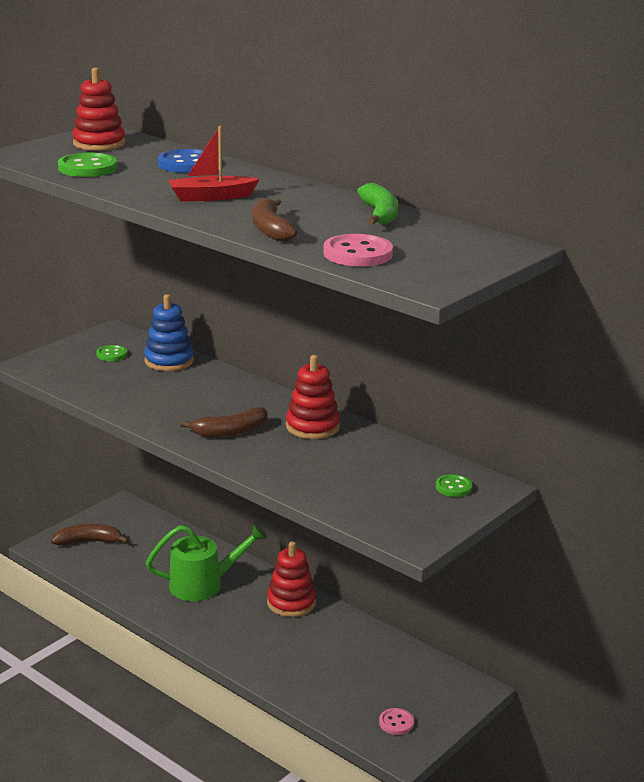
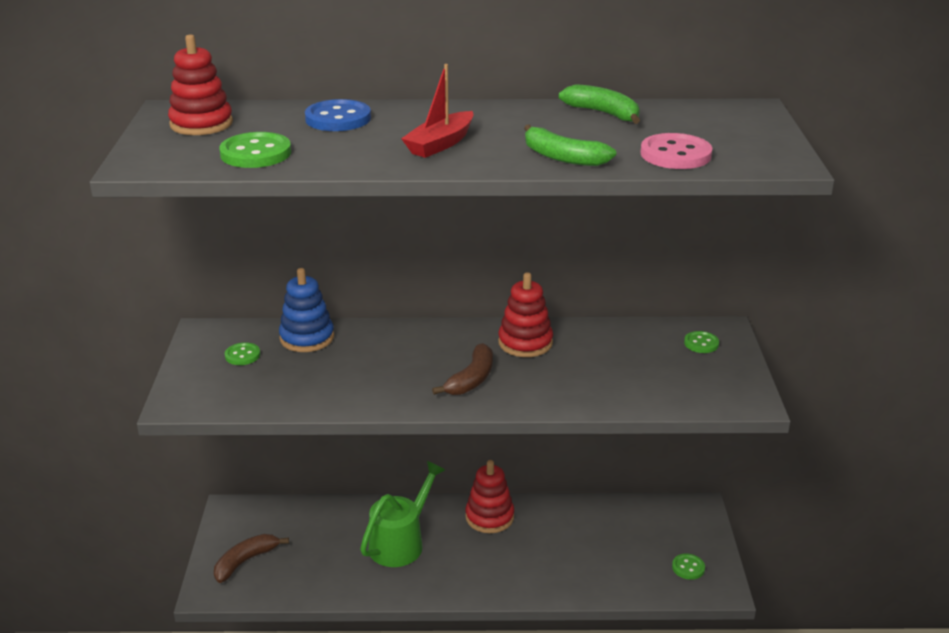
camera: 40 degrees left, 5 degrees up
brown banana [253,198,297,242] -> green banana [524,124,616,166]
pink button [379,708,414,735] -> green button [672,554,705,580]

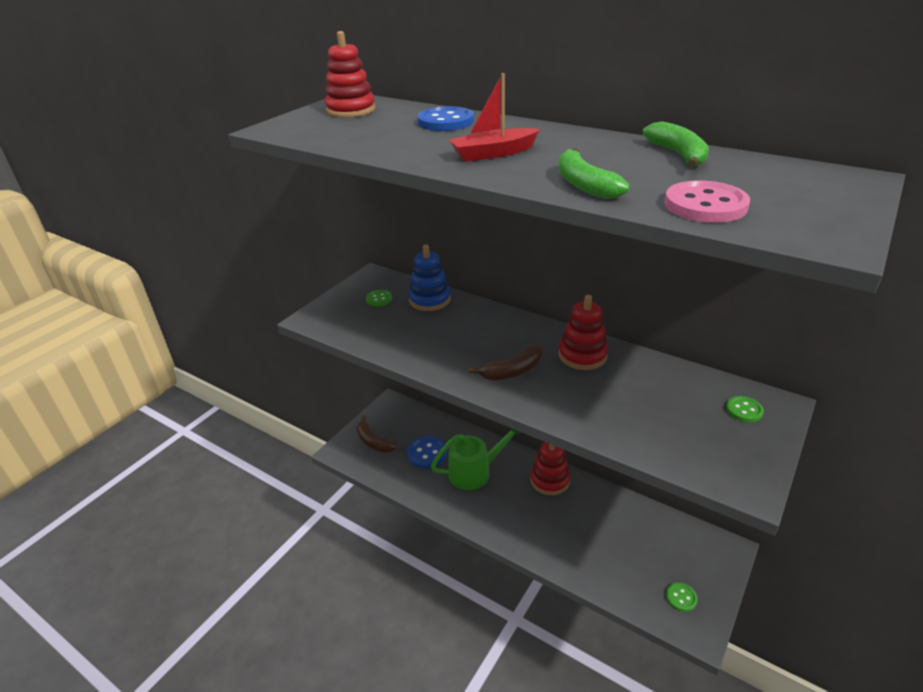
camera: 35 degrees right, 5 degrees up
brown banana [214,534,289,583] -> brown banana turned 120 degrees counterclockwise [356,416,397,453]
green button [219,132,291,168] -> none
none -> blue button [407,436,447,469]

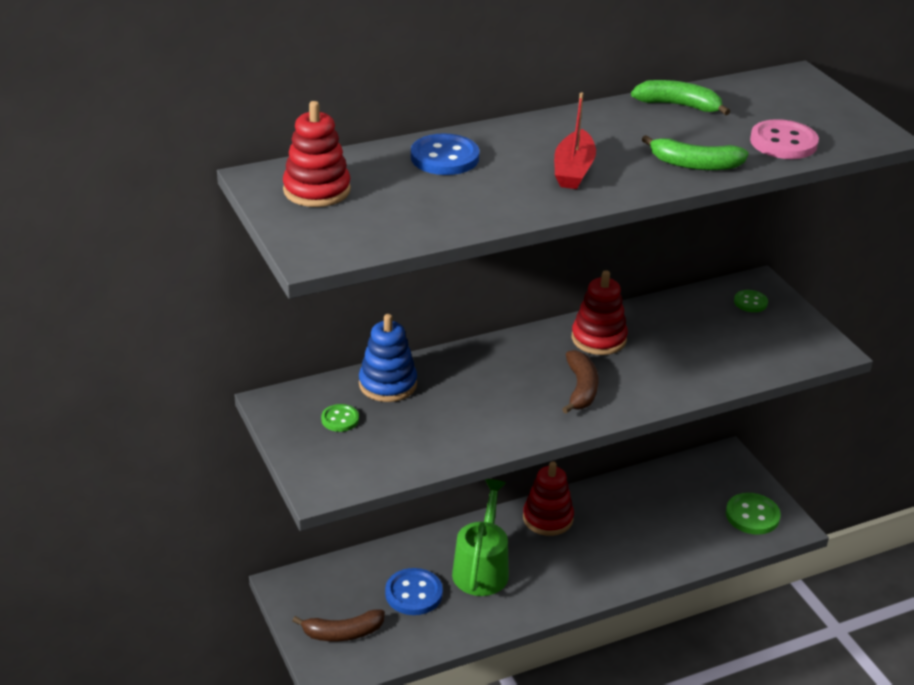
camera: 60 degrees left, 0 degrees up
green button [666,583,698,612] -> green button [726,493,781,535], size x1.70

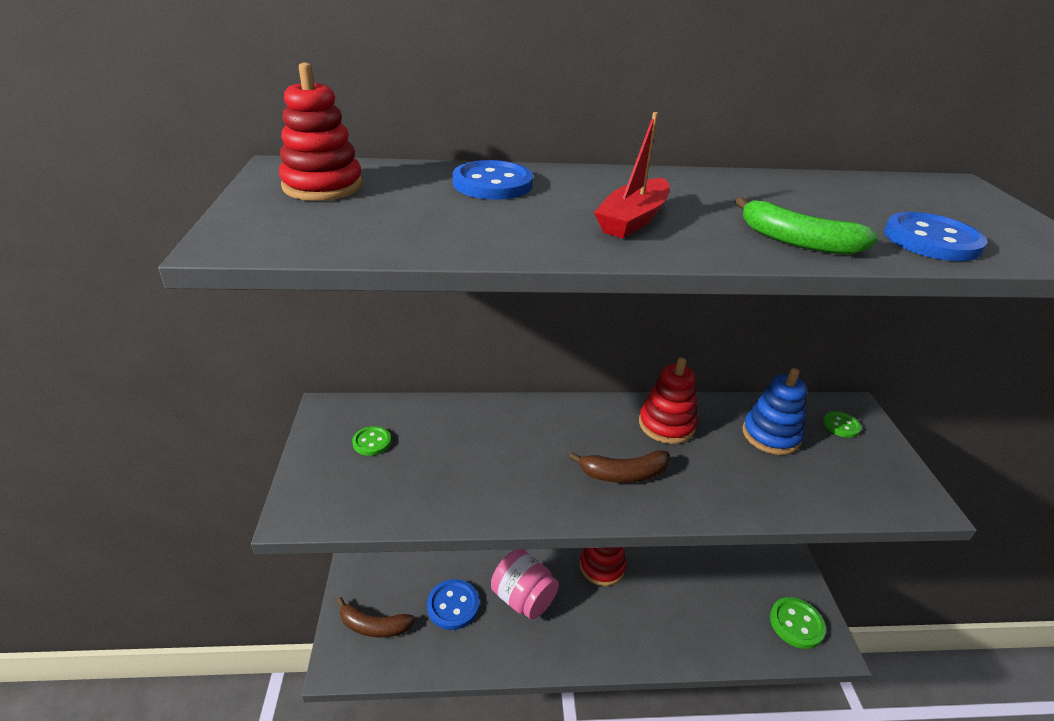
camera: 20 degrees right, 0 degrees up
blue stacking toy [359,314,417,402] -> blue stacking toy moved to [742,368,807,455]
green watering can [452,479,509,596] -> pink jar [491,549,559,620]
brown banana [562,350,598,414] -> brown banana turned 60 degrees clockwise [569,450,670,483]
green banana [631,80,730,115] -> none
pink button [750,119,819,159] -> blue button [884,212,988,261]

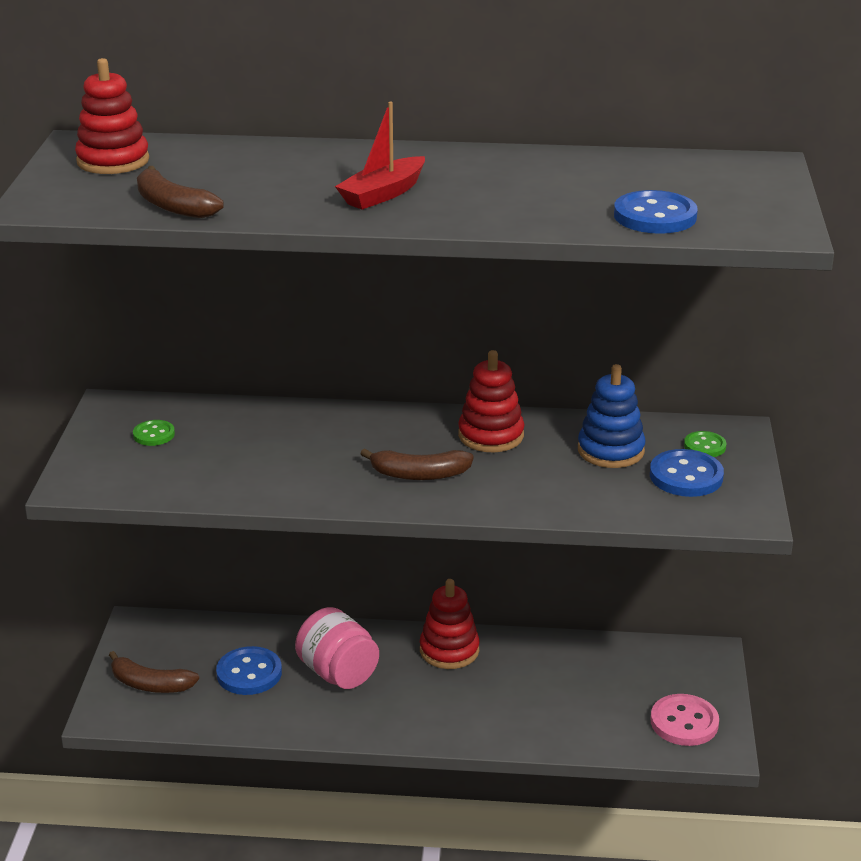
camera: 10 degrees right, 5 degrees down
blue button [453,160,533,200] -> blue button moved to [650,449,724,497]
green banana [735,197,878,255] -> none
green button [770,597,826,649] -> pink button [651,694,719,746]
none -> brown banana [137,166,224,218]

